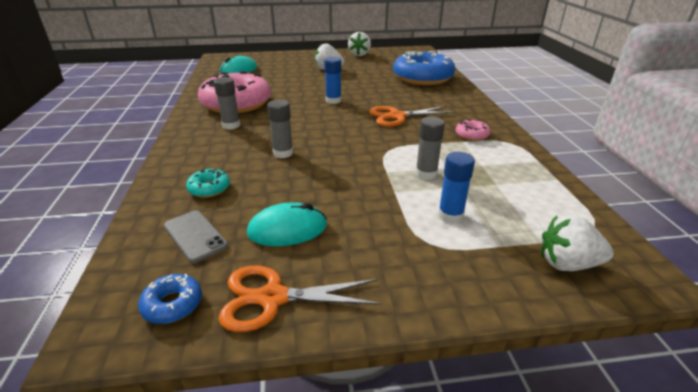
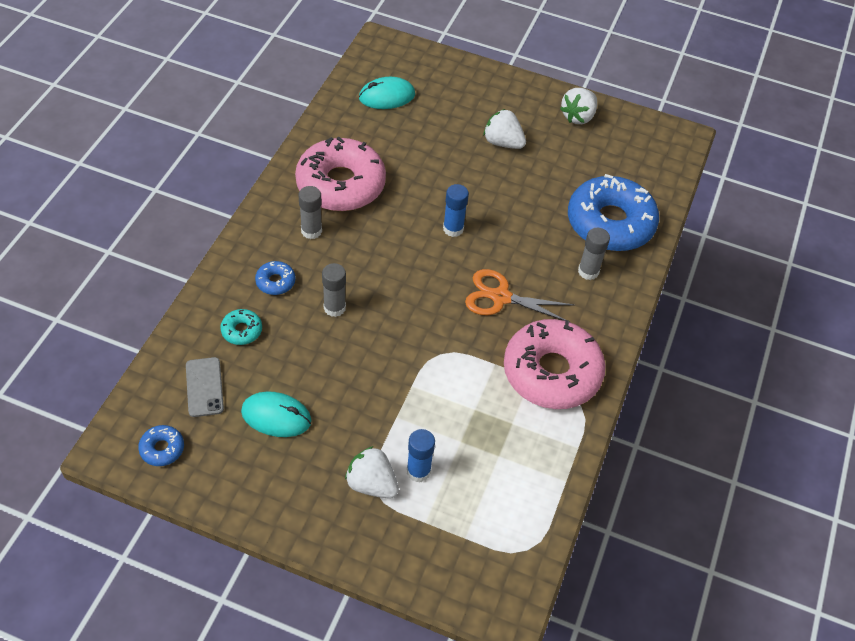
camera: 25 degrees right, 20 degrees up
orange scissors [218,265,382,332] -> none
grey glue stick [415,117,445,180] -> grey glue stick moved to [578,228,610,280]
pink donut [456,119,491,141] -> pink donut [504,319,606,409], size x2.42
white strawberry [541,214,614,271] -> white strawberry moved to [345,446,399,499]
none -> blue donut [255,261,295,295]

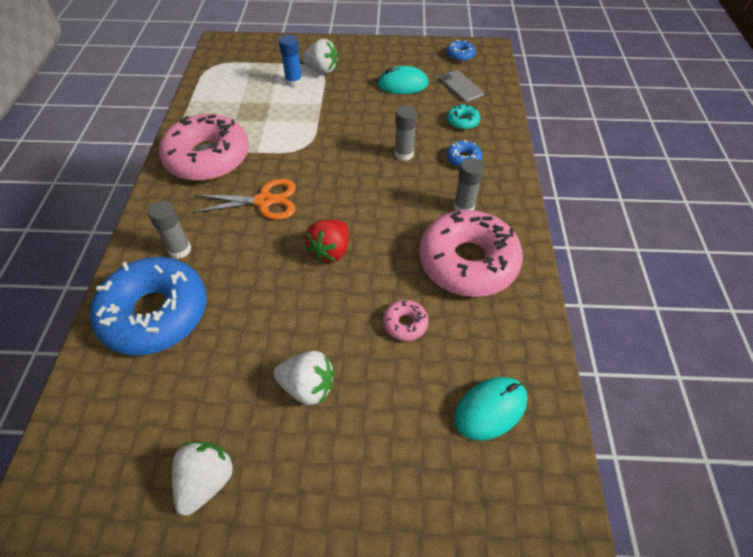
camera: 165 degrees right, 0 degrees up
blue glue stick [443,184,469,237] -> red strawberry [305,220,349,263]
none -> pink donut [383,300,429,341]

